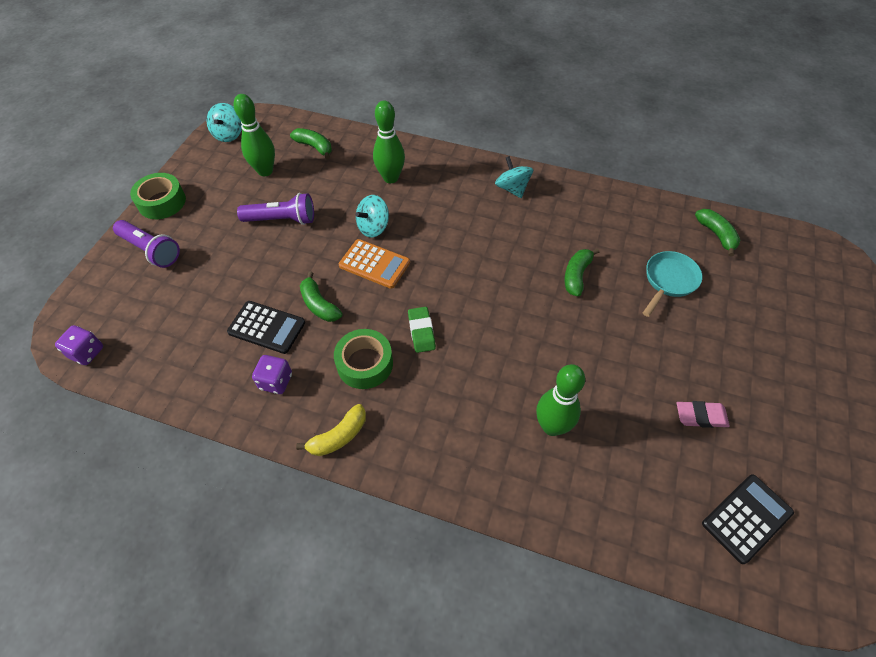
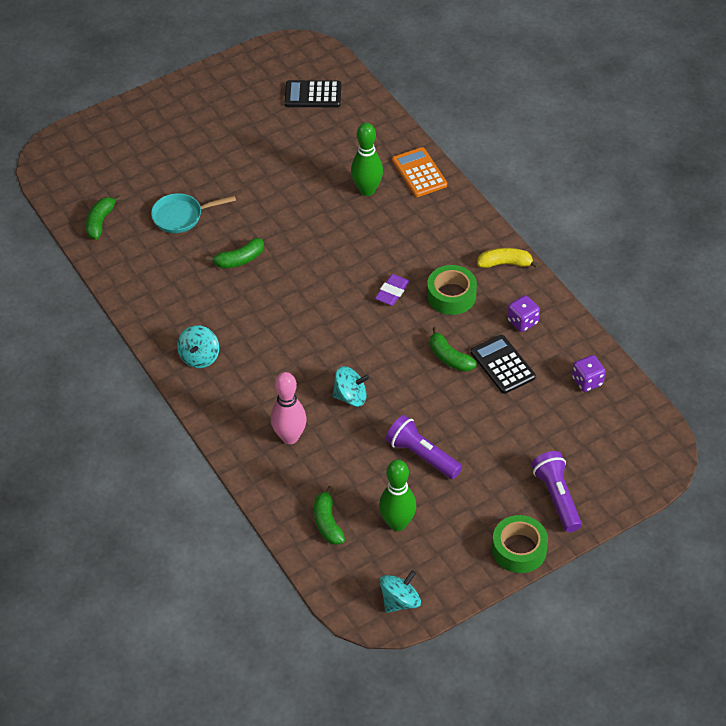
camera: 140 degrees left, 5 degrees down
purple dice [55,325,103,365] -> purple dice moved to [572,355,605,392]
green banana [300,272,342,322] -> green banana turned 135 degrees clockwise [430,327,477,372]
orange calculator [339,239,410,289] -> orange calculator moved to [392,147,447,197]
green bowling pin [373,100,405,183] -> pink bowling pin [271,372,307,444]
green eraser [408,307,436,353] -> purple eraser [375,274,410,306]
pink eraser [677,401,730,428] -> none

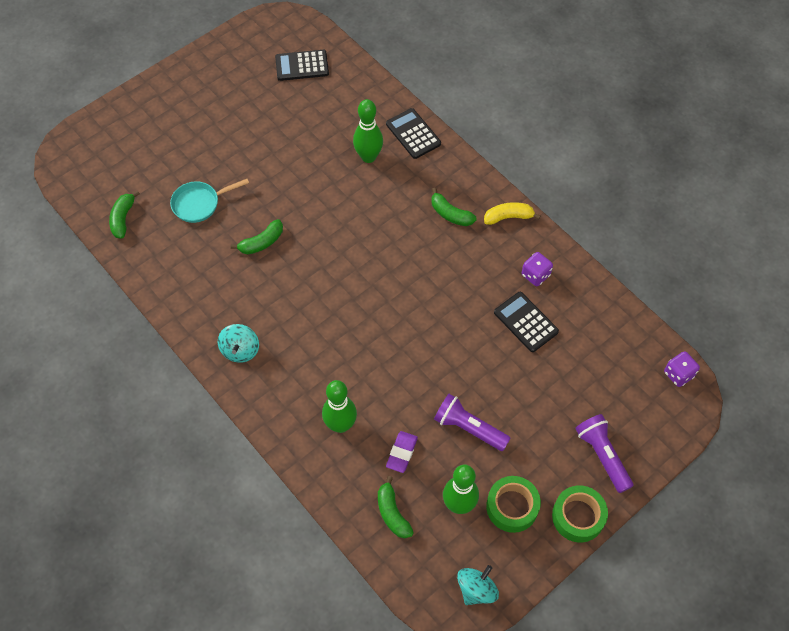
camera: 10 degrees left, 10 degrees up
pink bowling pin [271,372,307,444] -> green bowling pin [322,380,357,433]
turquoise spinning top [332,366,370,407] -> none
purple eraser [375,274,410,306] -> purple eraser moved to [386,431,418,473]
orange calculator [392,147,447,197] -> black calculator [386,108,441,159]
green tape [427,265,477,315] -> green tape moved to [486,476,541,533]
green banana [430,327,477,372] -> green banana moved to [431,188,477,226]
purple dice [572,355,605,392] -> purple dice moved to [664,351,700,387]

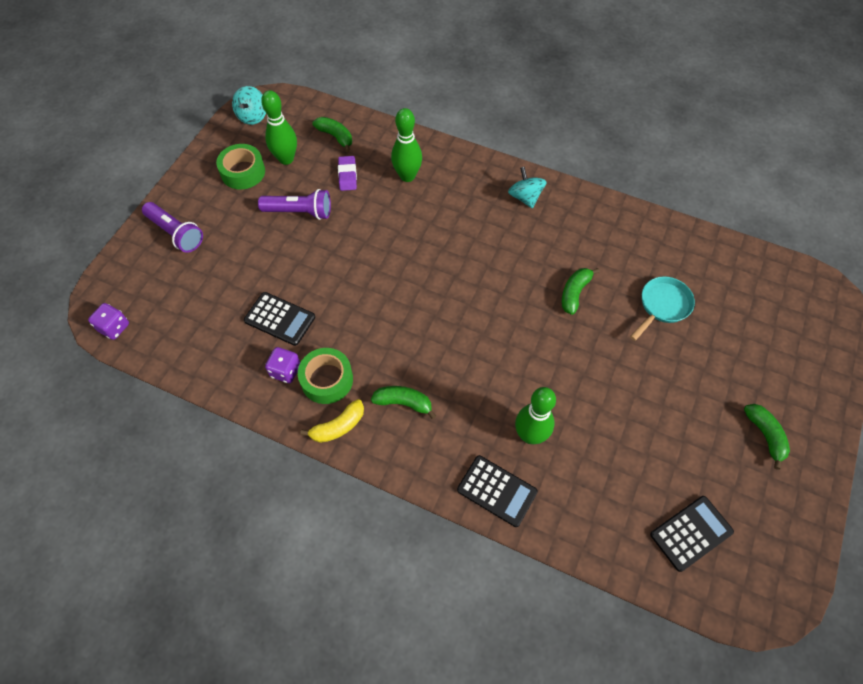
camera: 155 degrees right, 0 degrees up
green banana [109,191,140,239] -> green banana moved to [744,404,790,470]
green tape [552,485,608,543] -> green tape moved to [298,348,353,404]

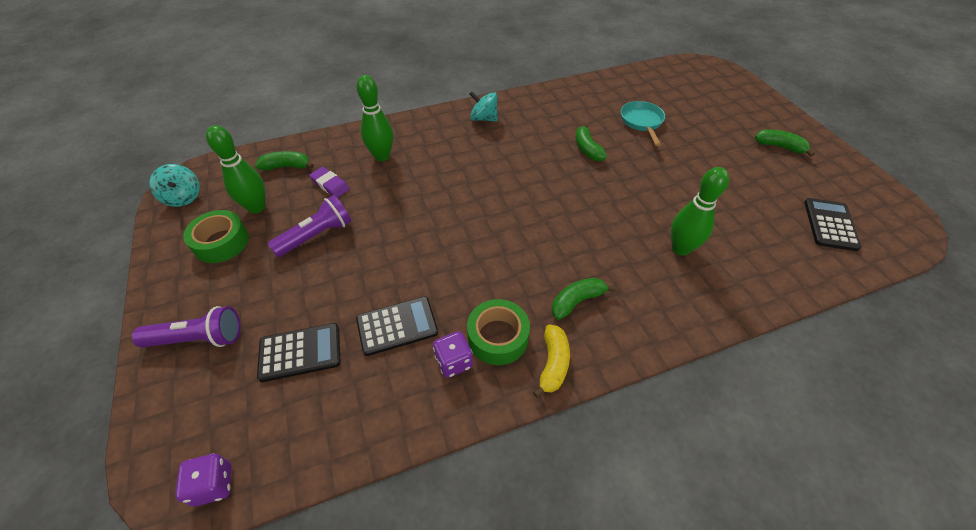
camera: 45 degrees left, 10 degrees down
black calculator [457,455,538,527] -> black calculator moved to [257,323,341,382]

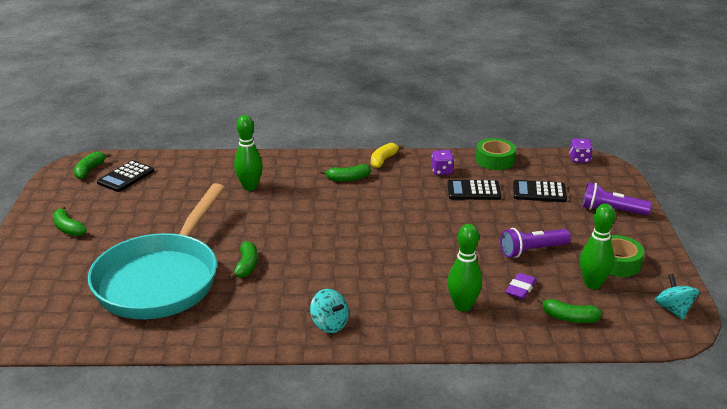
camera: 160 degrees left, 20 degrees down
purple eraser [309,167,350,198] -> purple eraser turned 60 degrees clockwise [505,273,537,300]
green tape [467,299,530,365] -> green tape moved to [476,138,516,170]
turquoise pan [621,101,665,146] -> turquoise pan [88,183,225,319], size x2.44
none -> green banana [74,152,111,179]

